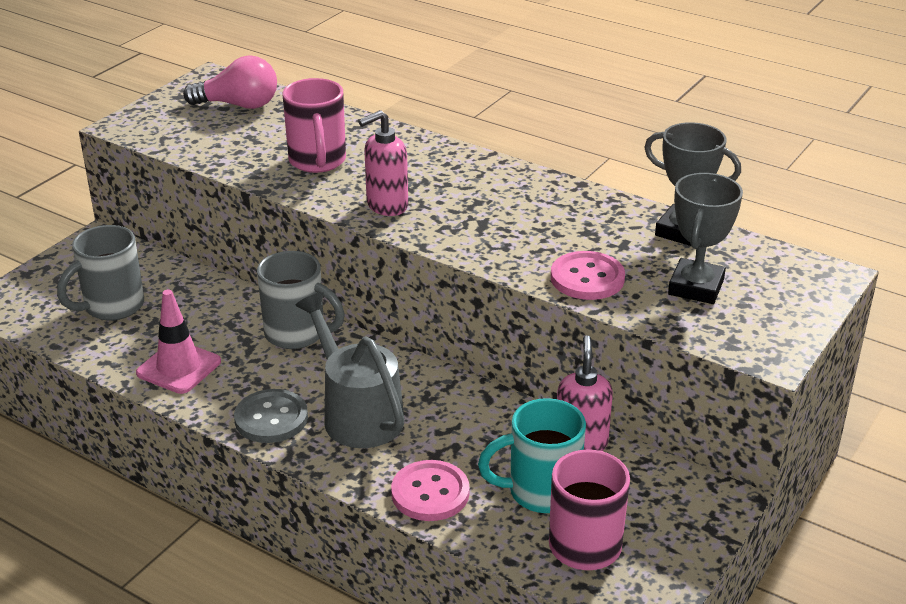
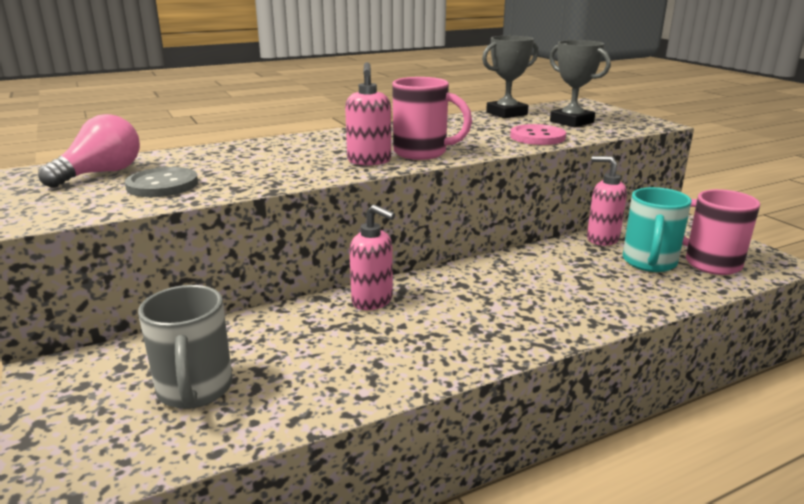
camera: 60 degrees left, 10 degrees down
pink traffic cone [136,289,221,394] -> none
grey button [234,389,308,443] -> grey button moved to [125,167,198,197]
grey mug [257,251,345,349] -> pink soap dispenser [349,204,395,310]
pink mug [283,78,346,173] -> pink mug moved to [392,77,472,160]
grey watering can [296,292,404,448] -> none
pink button [391,460,470,521] -> none

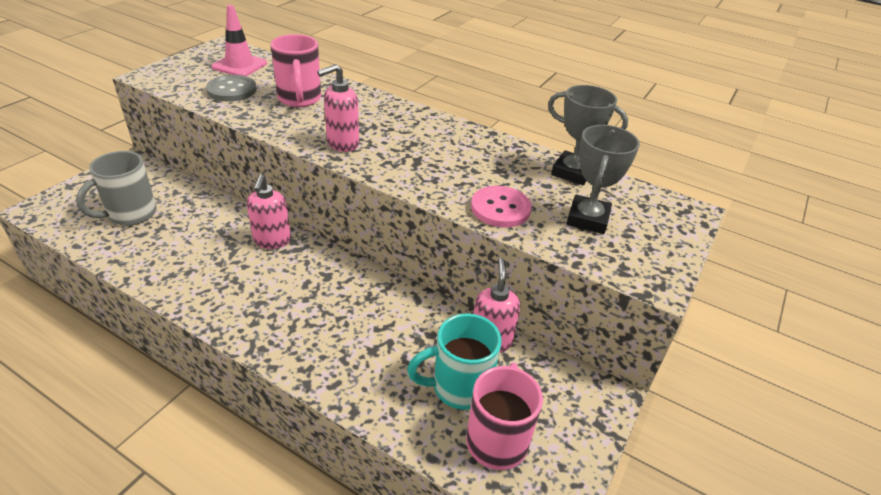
camera: 55 degrees right, 15 degrees up
pink light bulb [38,114,140,188] -> pink traffic cone [212,5,267,76]
pink mug [392,77,472,160] -> pink mug moved to [270,34,321,107]

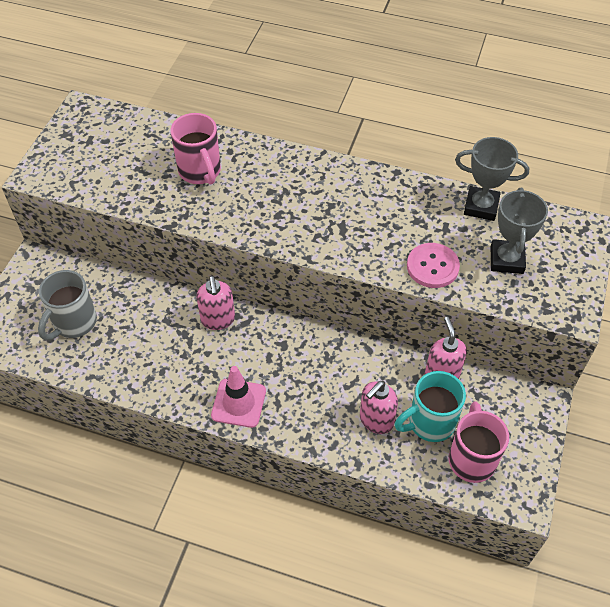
camera: 10 degrees left, 15 degrees up
grey button [206,75,257,102] -> none
pink traffic cone [212,5,267,76] -> pink traffic cone moved to [211,366,266,428]
pink soap dispenser [317,64,359,152] -> pink soap dispenser moved to [360,381,398,434]

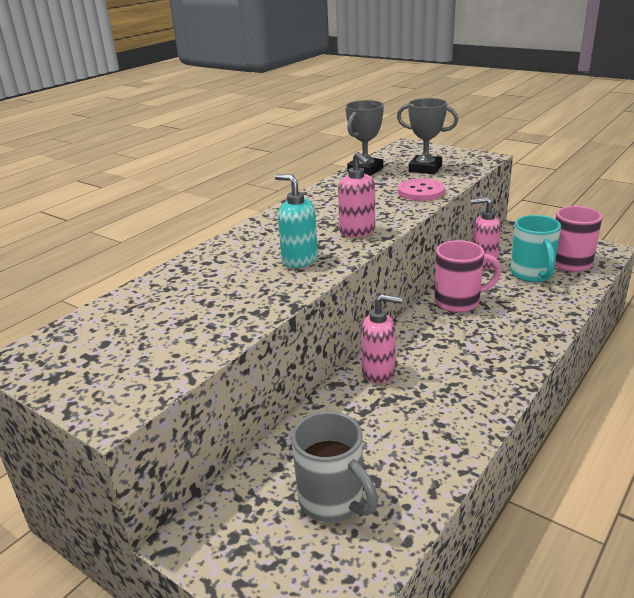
camera: 70 degrees left, 25 degrees down
pink mug [170,113,221,185] -> pink mug moved to [434,240,502,313]
pink traffic cone [211,366,266,428] -> none
pink soap dispenser [360,381,398,434] -> pink soap dispenser moved to [338,152,375,238]
none -> turquoise soap dispenser [275,174,318,268]

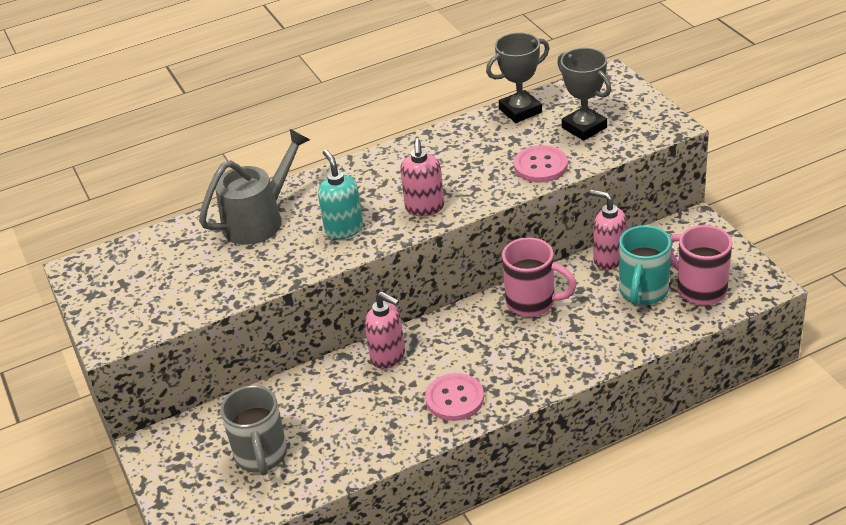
camera: 30 degrees right, 10 degrees up
none -> grey watering can [199,129,310,245]
none -> pink button [425,373,484,421]

